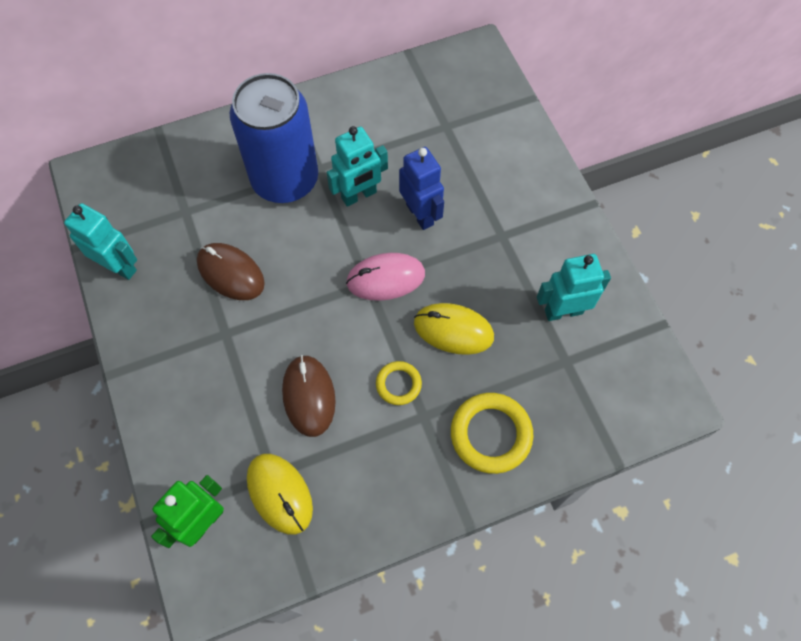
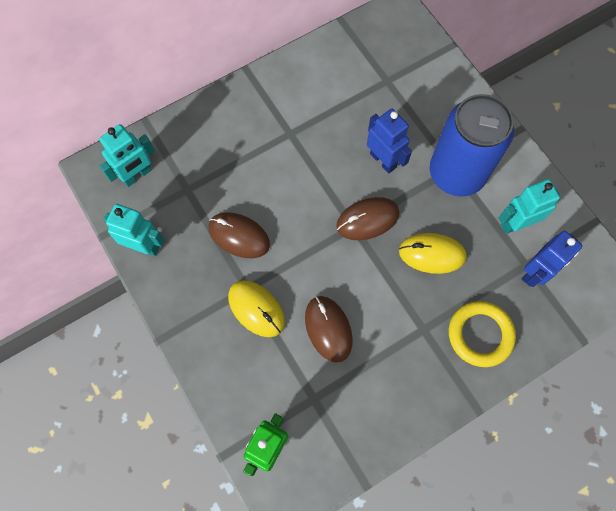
camera: 10 degrees left, 5 degrees up
blue can [230,73,318,203] -> blue can moved to [430,94,514,196]
yellow mouse [247,454,313,534] -> yellow mouse moved to [228,280,285,337]
turquoise robot [327,126,388,207] -> turquoise robot moved to [99,124,155,187]
pink mouse [346,253,425,301] -> brown mouse [336,197,399,240]
yellow ring [376,361,422,405] -> none
none -> blue robot [522,231,582,287]

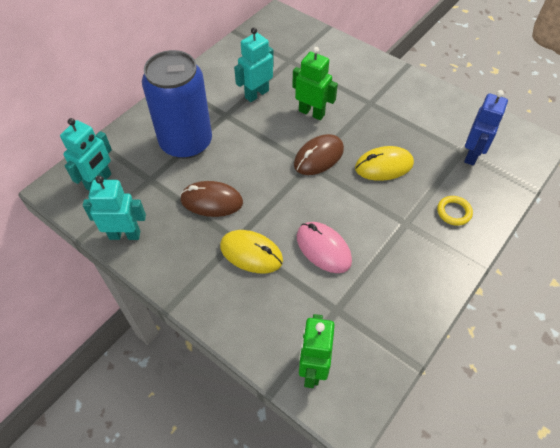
camera: 20 degrees left, 15 degrees down
brown mouse [305,296,353,363] -> pink mouse [297,222,352,273]
blue robot [367,109,412,174] -> green robot [292,47,338,120]
blue can [430,94,514,196] -> blue can moved to [142,50,212,159]
yellow ring [449,301,516,367] -> yellow ring [437,196,473,226], size x0.57
turquoise robot [499,179,560,234] -> turquoise robot moved to [234,28,274,102]

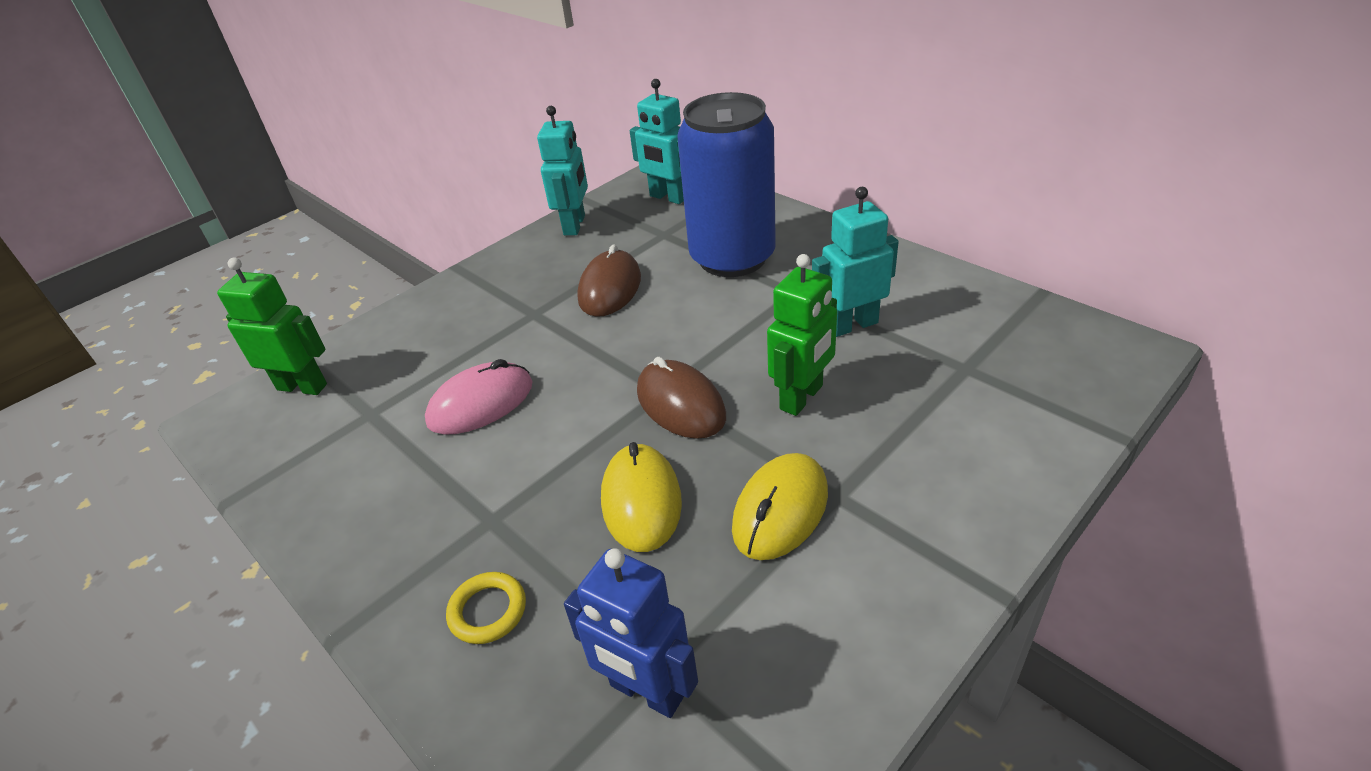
camera: 100 degrees right, 15 degrees down
yellow mouse [220,230,283,273] -> yellow mouse moved to [732,453,828,560]
turquoise robot [234,28,274,102] -> turquoise robot turned 75 degrees counterclockwise [812,187,899,337]

